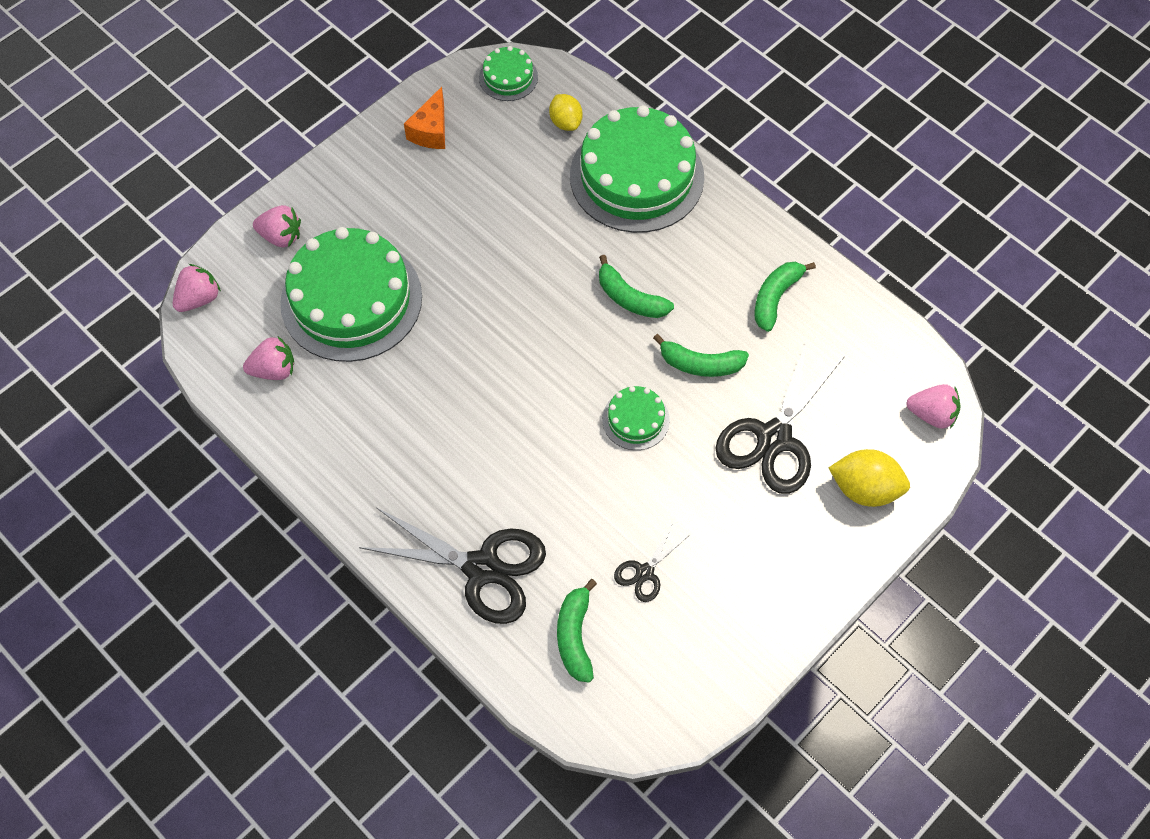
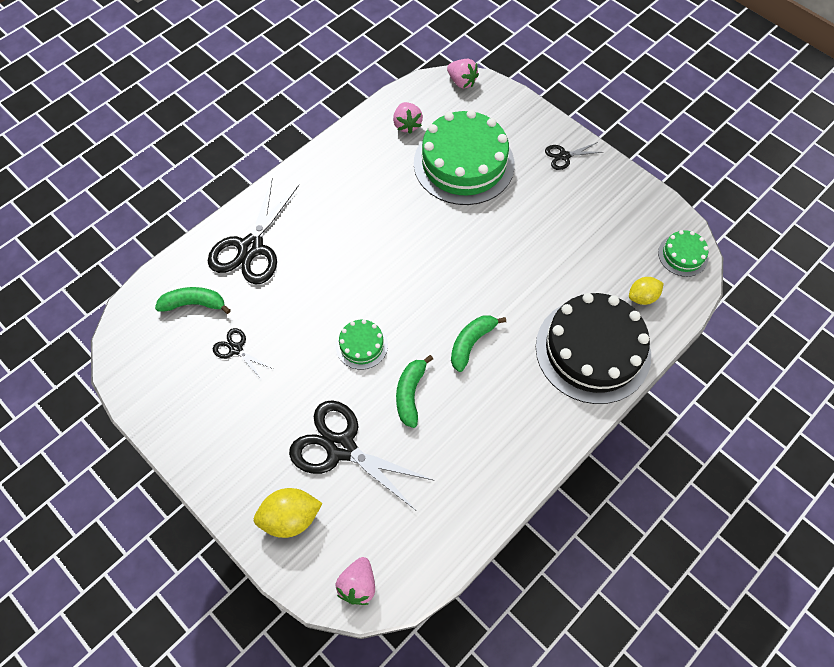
camera: 90 degrees right, 0 degrees up
pink strawberry [253,205,301,247] -> none
orange cheese [404,87,445,149] -> none
green cake [570,105,704,233] -> black cake [536,293,651,404]
green banana [755,262,816,332] -> none
yellow lemon [829,449,910,507] -> yellow lemon turned 60 degrees clockwise [254,488,323,538]
none -> black scissors [545,142,602,170]

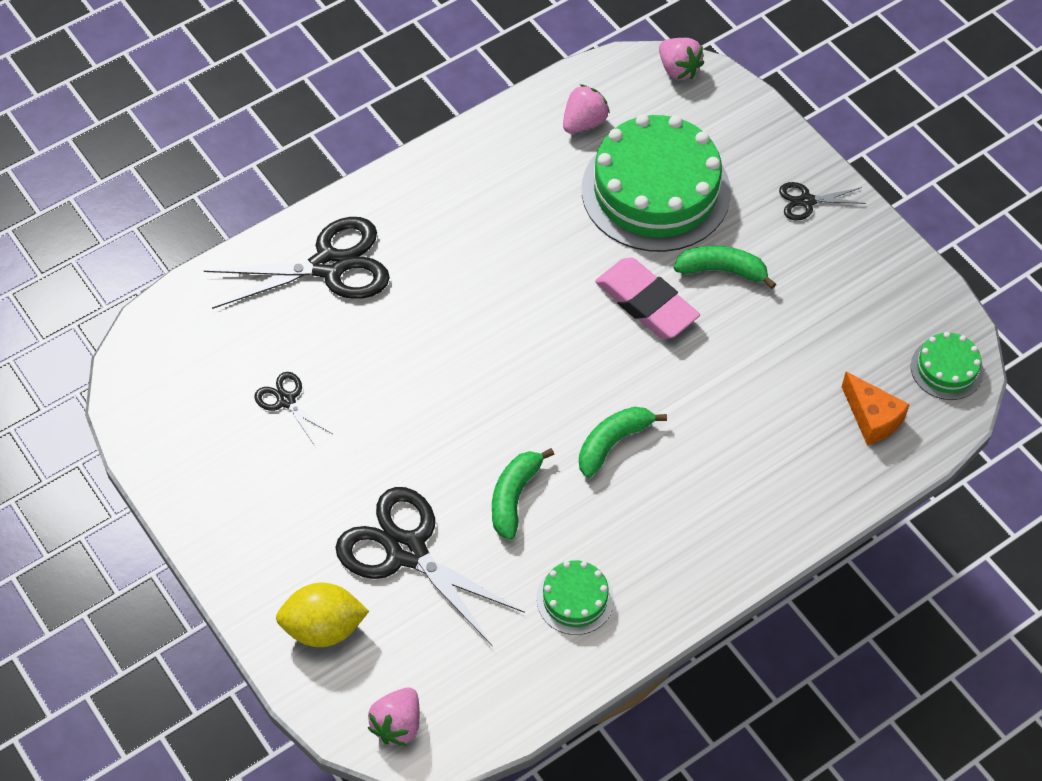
camera: 10 degrees right, 5 degrees down
green banana [155,287,231,314] -> green banana moved to [674,246,776,289]
black scissors [208,178,299,285] -> black scissors turned 135 degrees counterclockwise [204,217,390,309]
green cake [336,319,388,369] -> green cake moved to [536,560,614,635]
pink strawberry [393,102,423,134] -> pink strawberry turned 135 degrees counterclockwise [563,84,610,133]
black cake [536,293,651,404] -> none
yellow lemon [629,277,664,305] -> orange cheese [842,372,910,445]
none -> pink eraser [595,258,700,339]

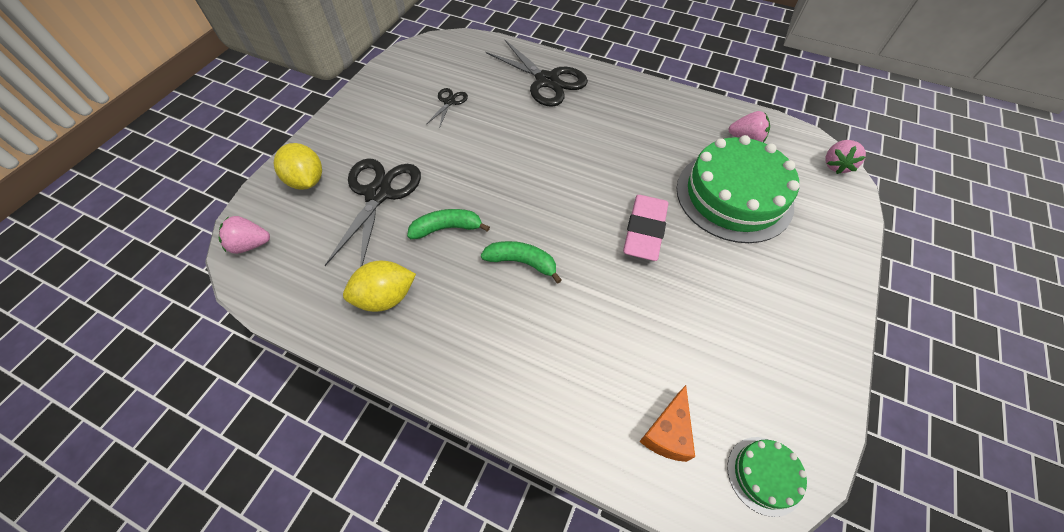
camera: 60 degrees right, 0 degrees up
green cake [536,560,614,635] -> yellow lemon [343,261,416,312]
green banana [674,246,776,289] -> none
black scissors [779,182,866,220] -> none

